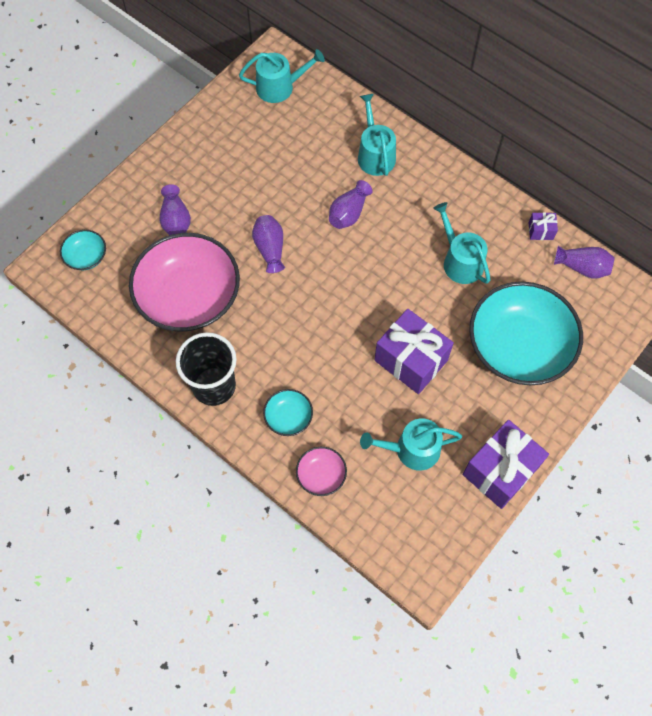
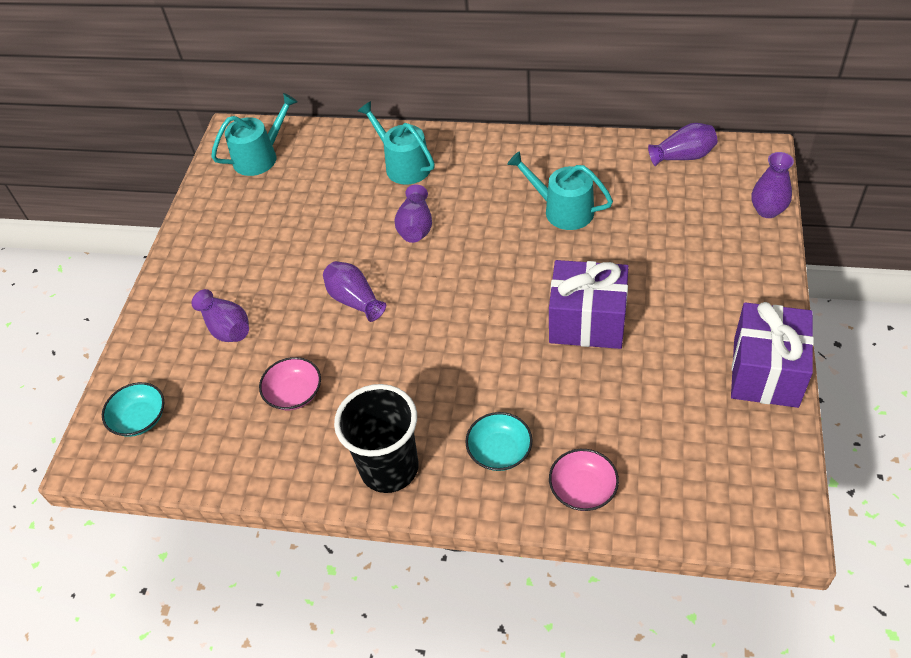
camera: 25 degrees left, 15 degrees down
pink bowl [129,233,240,331] -> pink bowl [259,357,321,410], size x0.43
turquoise watering can [360,418,462,471] -> none
turquoise bowl [469,282,583,385] -> none
purple gift [529,212,558,240] -> none
none -> purple vase [752,152,794,218]

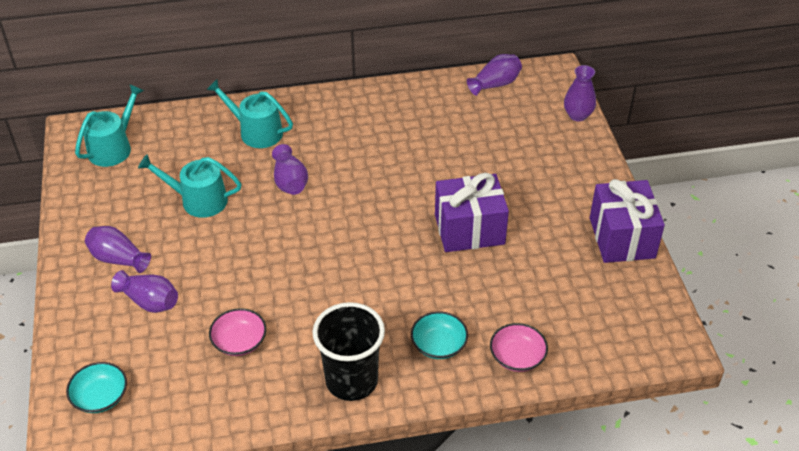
camera: 25 degrees left, 5 degrees down
purple vase [323,261,386,322] -> purple vase moved to [85,226,151,273]
turquoise watering can [507,151,613,230] -> turquoise watering can moved to [138,154,241,218]

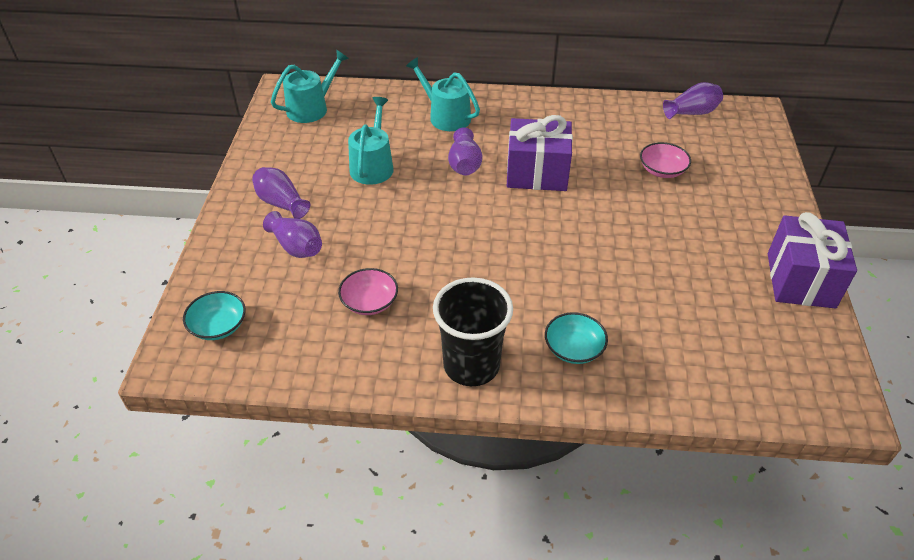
camera: 15 degrees right, 0 degrees up
turquoise watering can [138,154,241,218] -> turquoise watering can turned 75 degrees clockwise [348,97,394,185]
purple gift [435,173,509,252] -> purple gift moved to [507,115,573,191]
pink bowl [490,323,548,372] -> pink bowl moved to [640,142,691,178]
purple vase [564,65,596,121] -> none

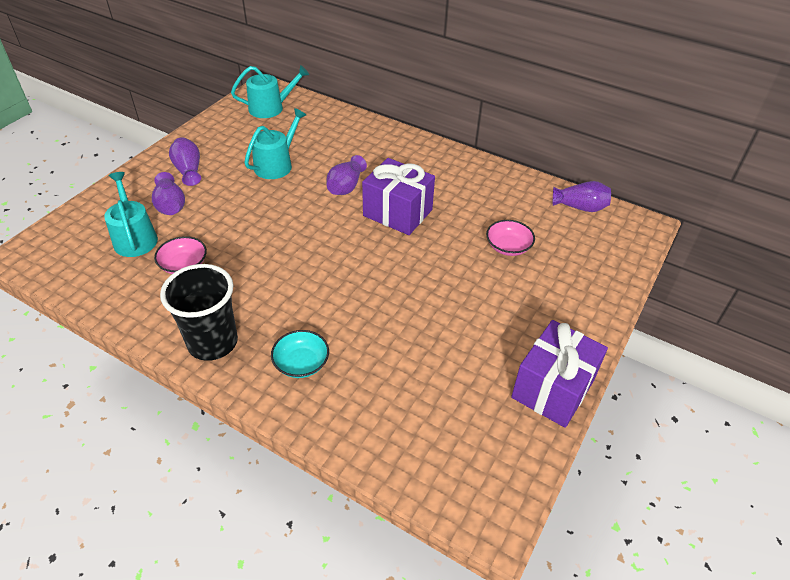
camera: 25 degrees right, 0 degrees up
turquoise bowl [183,291,246,340] -> none
turquoise watering can [406,57,480,131] -> turquoise watering can moved to [104,172,158,257]

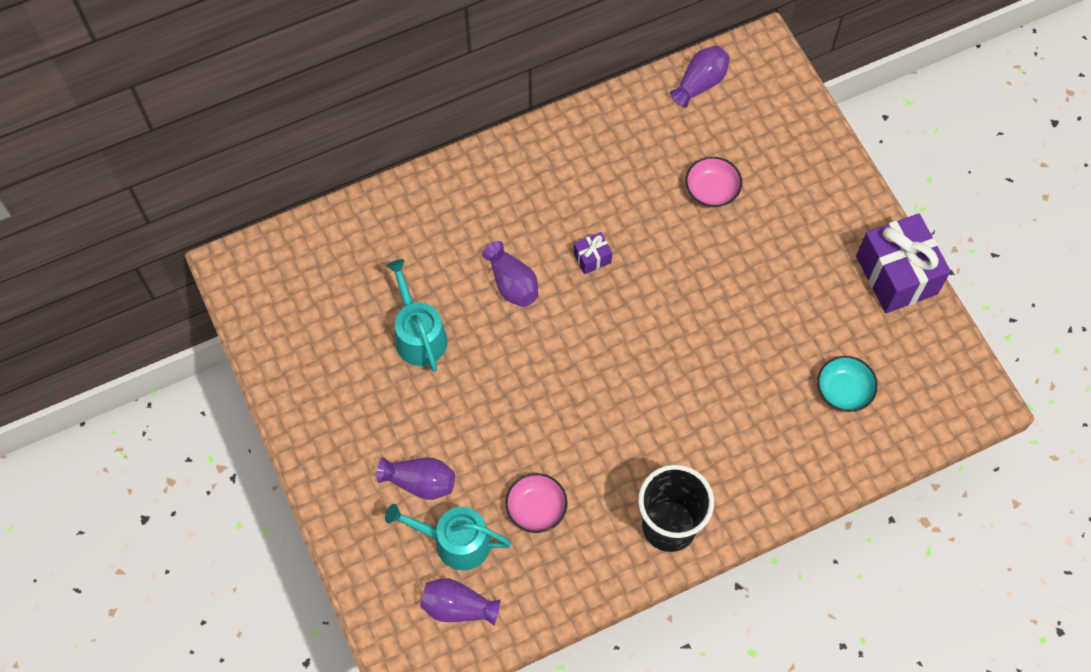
camera: 55 degrees left, 20 degrees up
purple vase [169,137,201,186] -> purple vase moved to [420,578,501,625]
turquoise watering can [231,65,309,118] -> none
turquoise bowl [271,330,329,378] -> turquoise bowl moved to [817,356,878,412]
purple gift [362,158,435,235] -> purple gift [574,232,612,274], size x0.44

